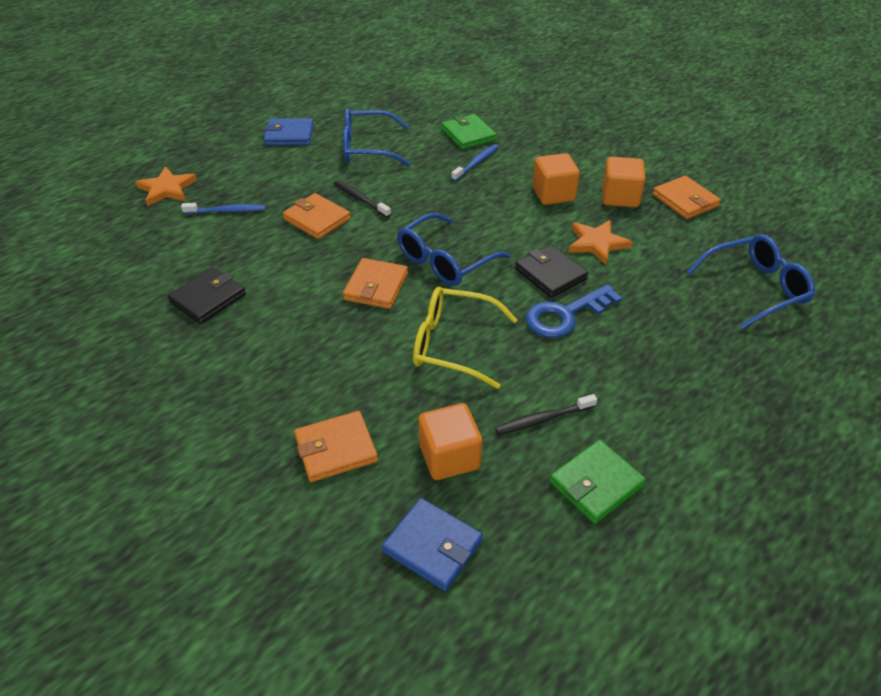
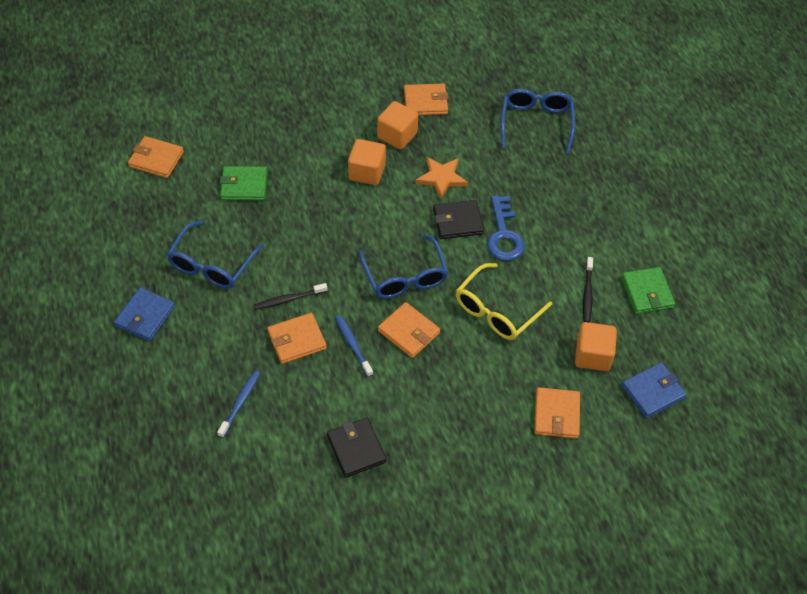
camera: 65 degrees left, 10 degrees up
orange star [135,166,197,206] -> none
blue toothbrush [451,144,499,181] -> blue toothbrush moved to [335,315,373,377]
none -> orange wallet [128,136,184,178]

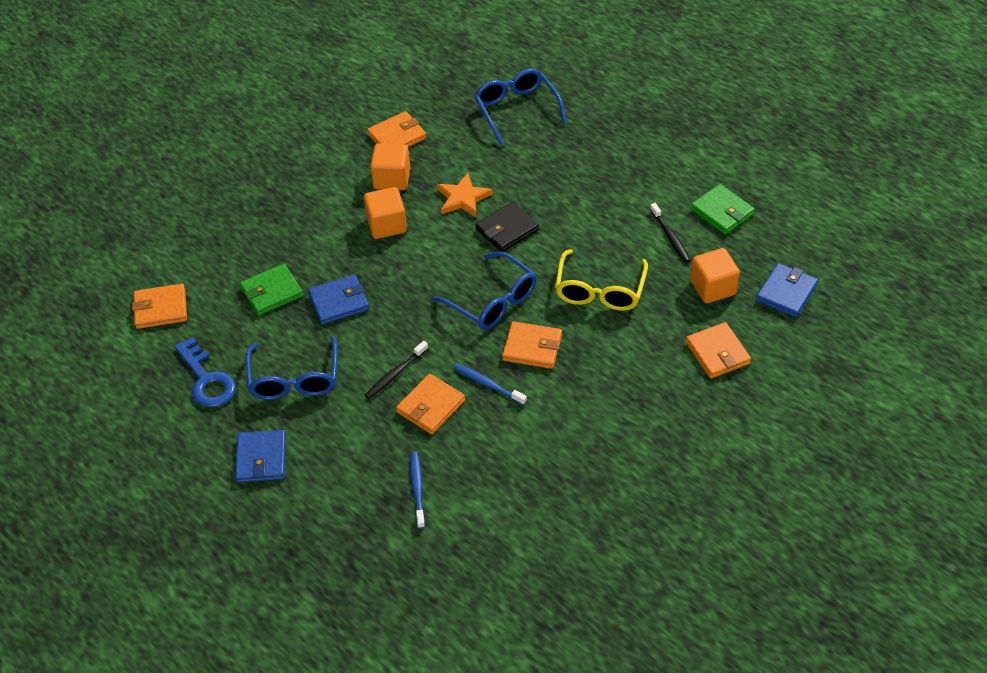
camera: 25 degrees left, 5 degrees down
black wallet [327,417,387,478] -> none
blue key [487,195,525,261] -> blue key moved to [174,337,236,407]
none -> blue wallet [308,274,369,325]

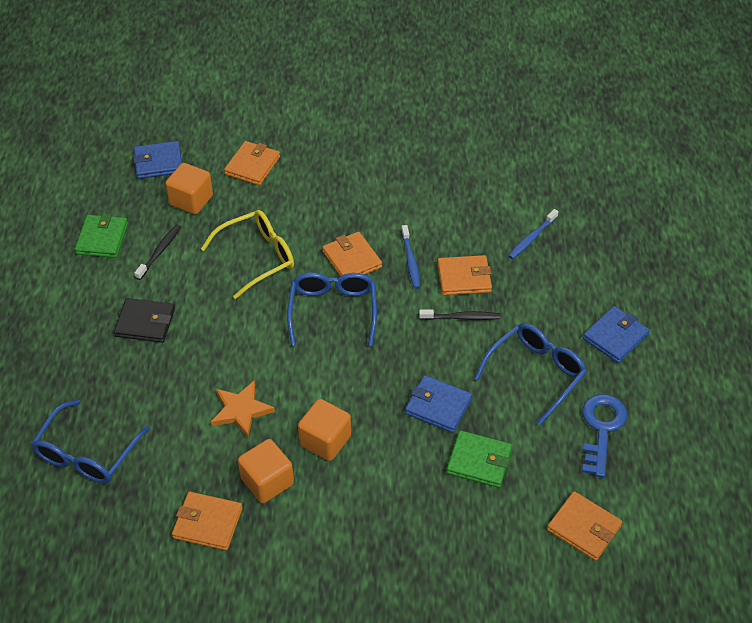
camera: 135 degrees left, 0 degrees up
black wallet [475,202,539,252] -> black wallet moved to [114,298,175,343]

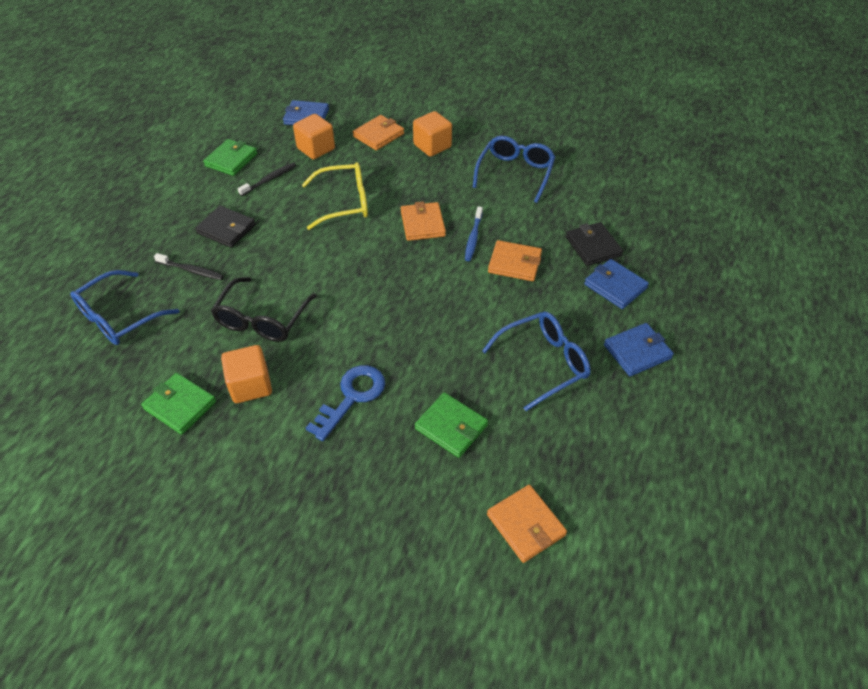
camera: 20 degrees right, 0 degrees up
orange wallet [172,492,243,550] -> green wallet [141,373,216,435]
orange star [211,380,275,437] -> black glasses [211,277,317,342]
blue glasses [287,272,377,346] -> blue glasses moved to [473,136,555,203]
orange cube [298,399,351,461] -> orange cube moved to [413,111,452,157]
blue wallet [405,375,472,433] -> blue wallet moved to [584,259,649,309]
black toothbrush [419,310,500,320] -> black toothbrush moved to [154,253,224,280]
blue toothbrush [508,209,559,259] -> black wallet [566,222,623,266]
blue key [582,394,627,477] -> blue key moved to [306,365,385,441]

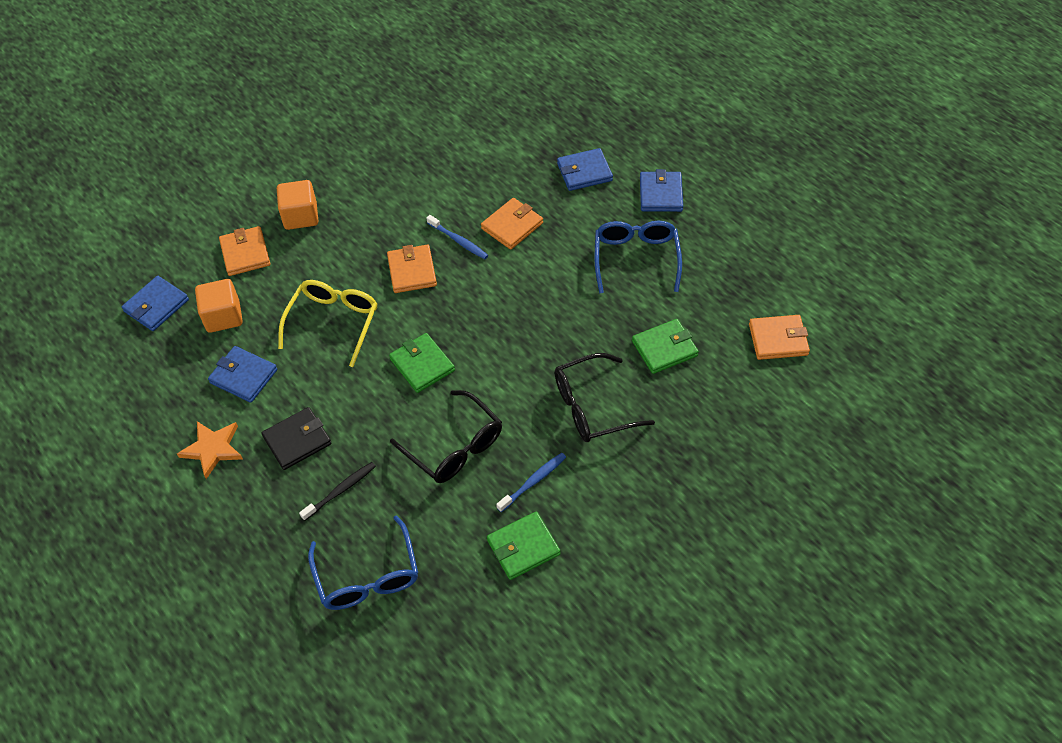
camera: 60 degrees left, 5 degrees up
green wallet [203,139,257,176] -> green wallet moved to [389,333,455,393]
orange cube [221,345,272,403] -> blue toothbrush [496,453,566,512]
black toothbrush [238,163,296,196] -> blue wallet [208,346,277,403]
blue key [306,365,385,441] -> black glasses [555,353,655,442]
orange wallet [401,201,446,241] -> orange wallet turned 60 degrees clockwise [387,245,437,293]
blue glasses [473,136,555,203] -> none
black wallet [566,222,623,266] -> none
none -> orange star [177,421,243,479]

